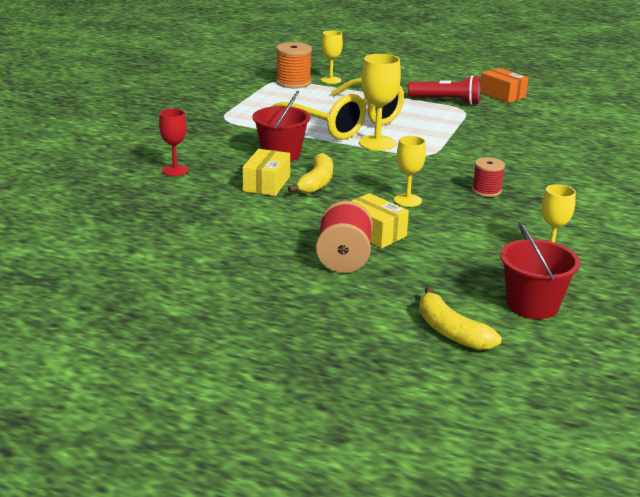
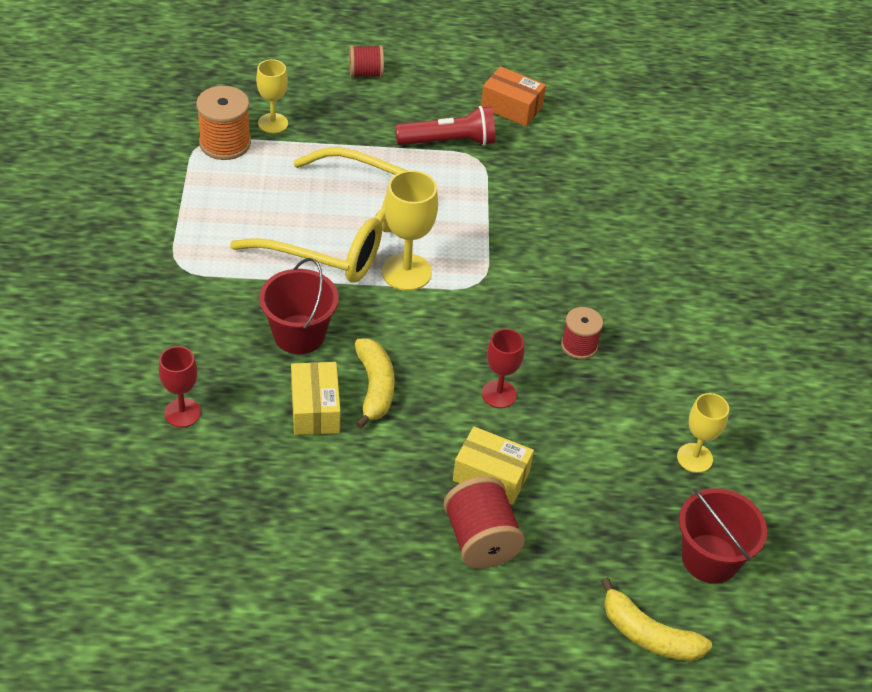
camera: 25 degrees left, 20 degrees up
yellow goblet [394,136,426,207] -> red goblet [482,329,524,408]
none -> red spool [349,45,384,78]

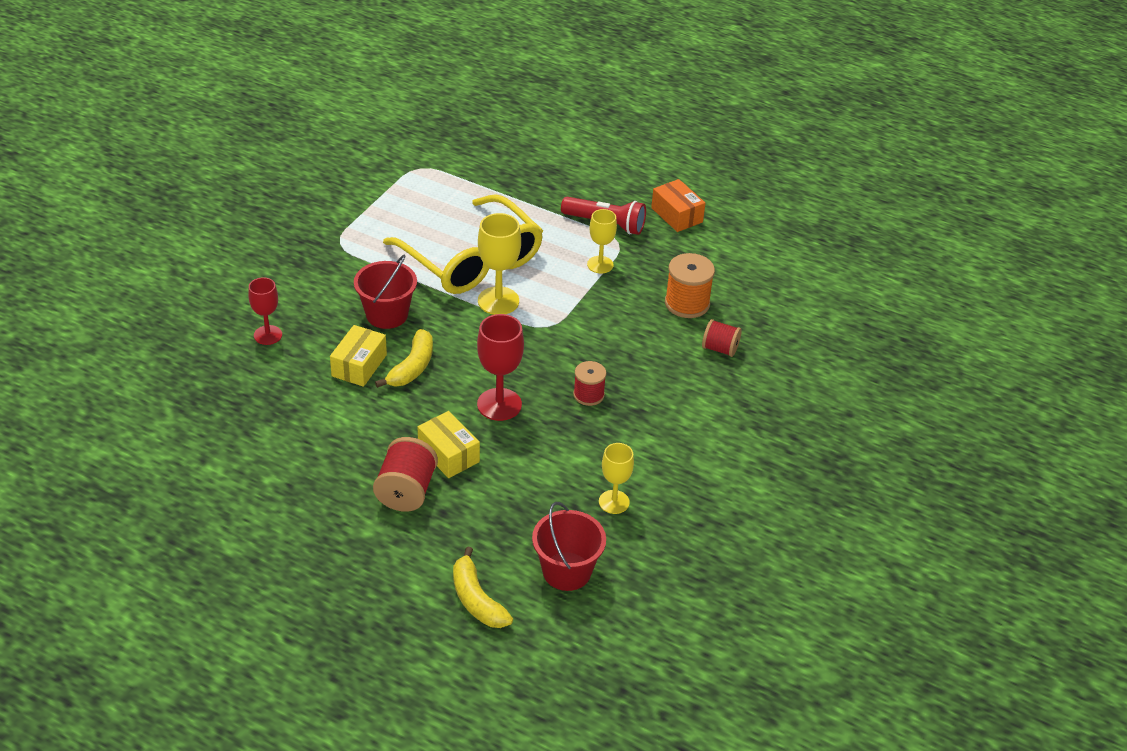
camera: 30 degrees right, 5 degrees down
orange spool [196,86,251,160] -> orange spool moved to [665,253,715,318]
yellow goblet [256,59,288,133] -> yellow goblet moved to [587,209,617,273]
red spool [349,45,384,78] -> red spool moved to [702,319,742,357]
red goblet [482,329,524,408] -> red goblet [477,314,524,421], size x1.53

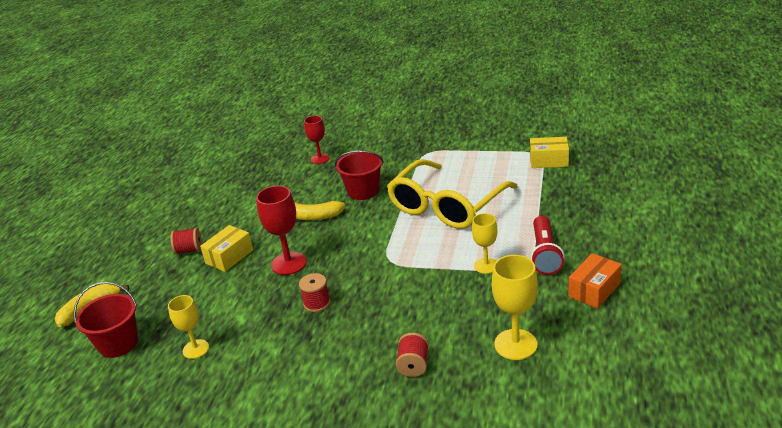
camera: 80 degrees right, 10 degrees down
yellow box [330,325,387,387] -> yellow box moved to [530,137,569,168]
red spool [373,437,438,512] -> red spool [170,228,202,255], size x0.64
yellow goblet [478,213,521,315] -> yellow goblet moved to [492,255,538,360]
orange spool [665,253,715,318] -> none

